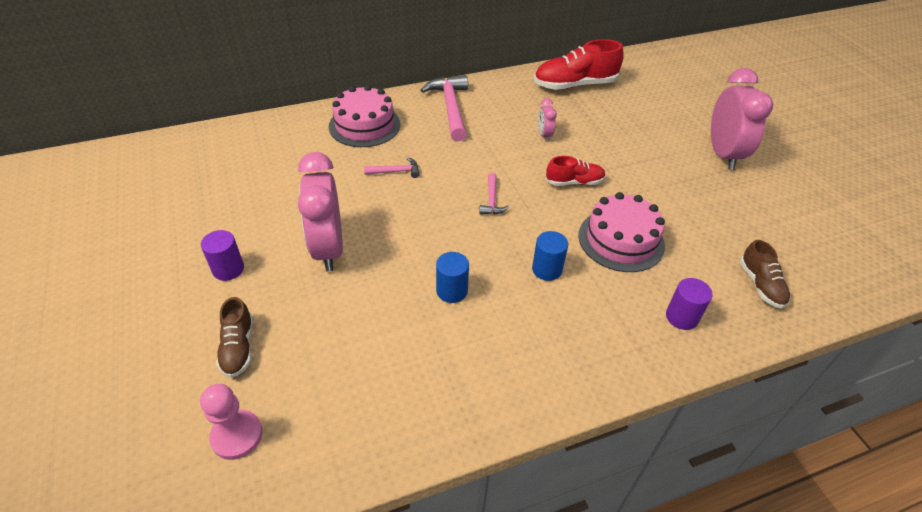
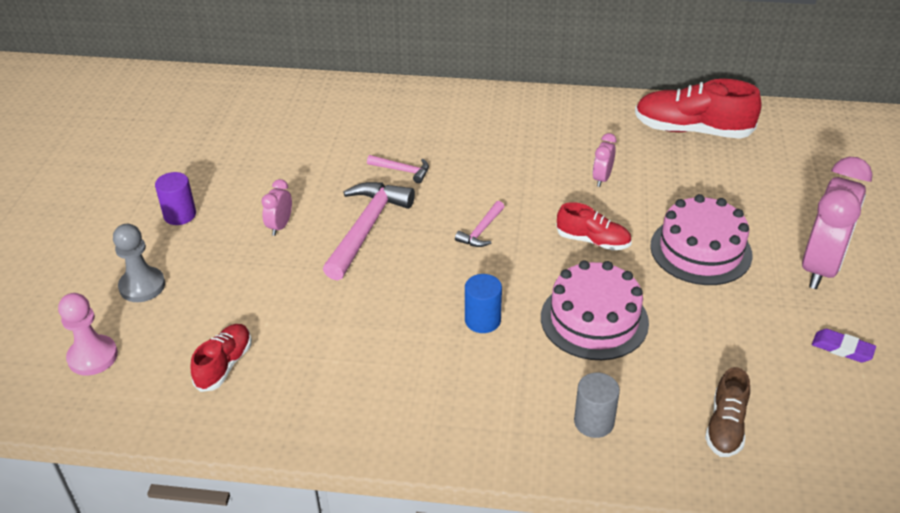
camera: 30 degrees right, 5 degrees down
brown shoe [216,297,253,378] -> grey pawn [113,224,165,302]
pink clock [298,152,343,272] -> pink clock [261,179,292,236], size x0.45
pink cake [329,85,400,147] -> pink cake moved to [650,194,753,285]
pink hammer [421,75,468,141] -> pink hammer moved to [323,182,415,281]
blue cylinder [436,252,469,303] -> none
purple cylinder [666,278,713,330] -> grey cylinder [574,373,620,438]
none -> red shoe [190,324,252,392]
none -> purple eraser [812,329,876,363]

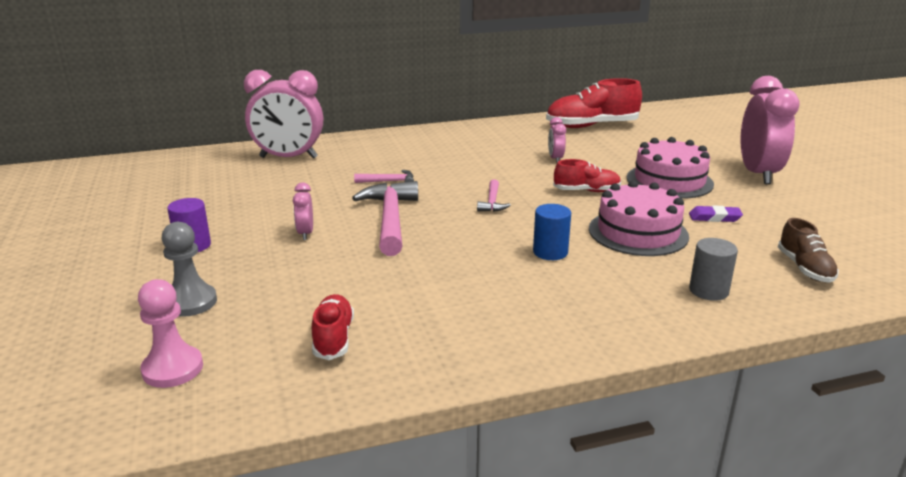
camera: 25 degrees left, 15 degrees down
purple eraser [812,329,876,363] -> purple eraser moved to [689,205,743,222]
none -> pink clock [244,70,323,159]

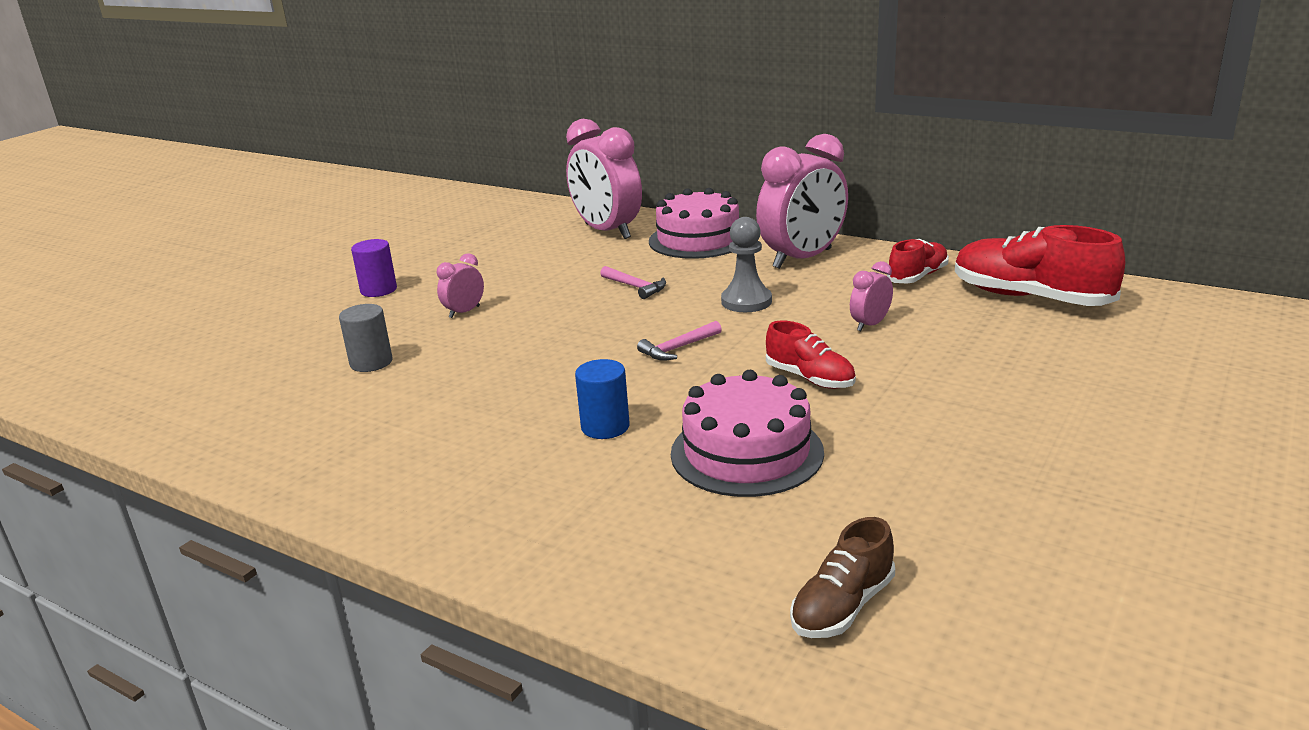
camera: 50 degrees right, 0 degrees up
pink pawn [138,279,203,388] -> none
grey pawn [162,222,217,317] -> grey pawn moved to [721,217,772,312]
red shoe [312,294,354,360] -> red shoe moved to [887,239,949,284]
pink hammer [352,181,418,256] -> none
pink cake [627,137,714,199] -> pink cake moved to [649,188,740,259]
purple eraser [689,205,743,222] -> none
grey cylinder [689,238,738,301] -> grey cylinder moved to [339,304,392,372]
pink clock [740,76,799,184] -> pink clock moved to [756,134,848,269]

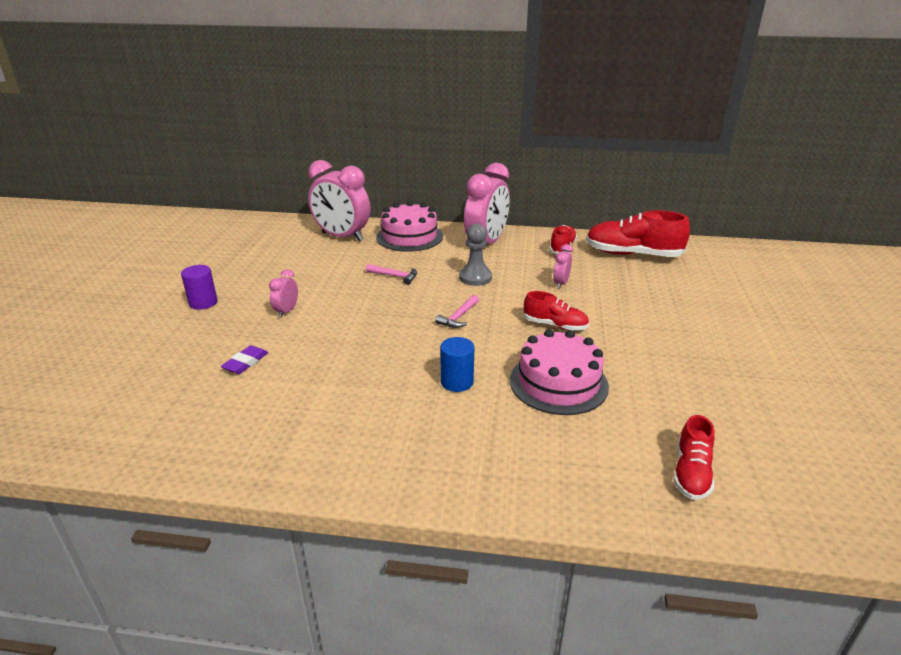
camera: 25 degrees left, 5 degrees up
grey cylinder [339,304,392,372] -> purple eraser [221,345,268,374]
brown shoe [790,517,895,638] -> red shoe [673,415,715,500]

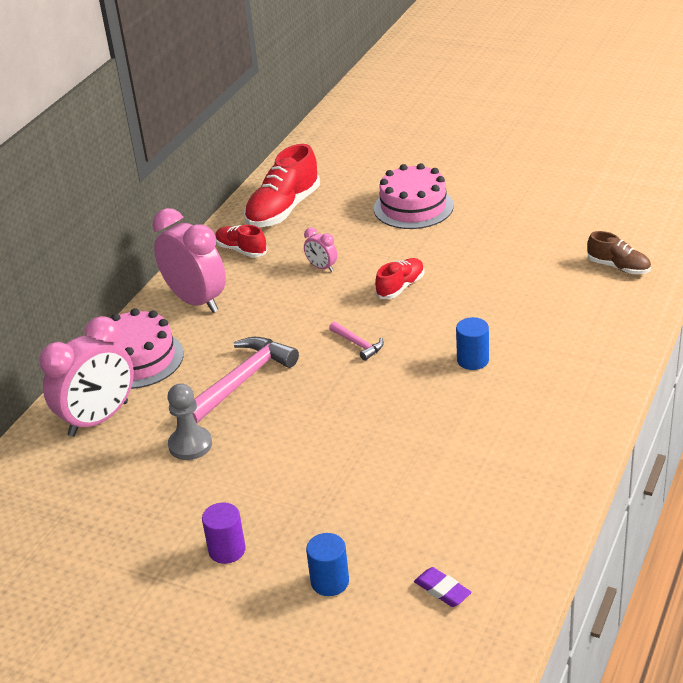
camera: 70 degrees left, 5 degrees up
purple eraser [221,345,268,374] -> purple eraser moved to [414,567,472,607]
pink clock [269,269,298,318] -> none
pink hammer [366,264,417,285] -> pink hammer [192,337,299,423], size x2.01
grey pawn [459,223,492,286] -> grey pawn moved to [167,383,212,460]
pink cake [510,329,609,415] -> pink cake moved to [374,163,454,229]
red shoe [673,415,715,500] -> brown shoe [587,231,651,274]
none -> blue cylinder [306,533,349,596]

